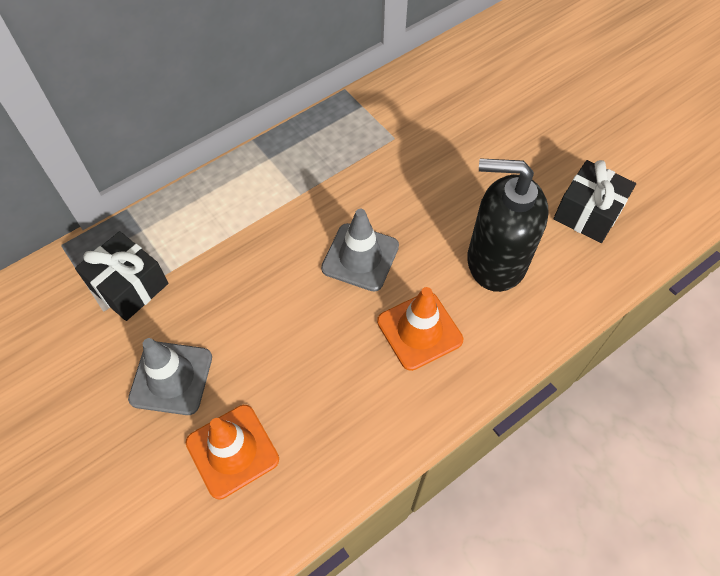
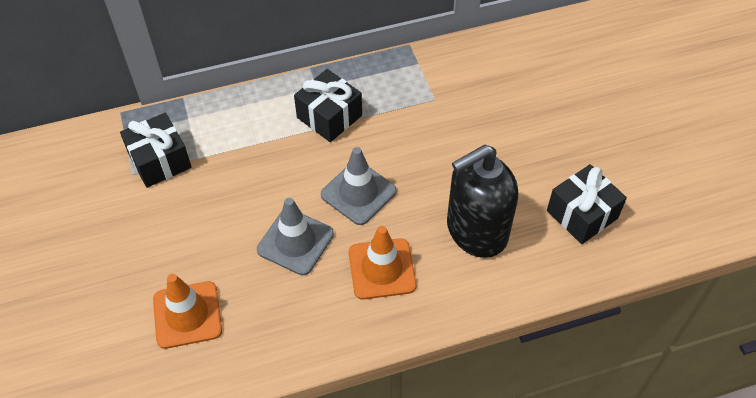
camera: 20 degrees right, 5 degrees down
grey traffic cone [128,338,212,415] -> grey traffic cone moved to [257,198,334,275]
black soap dispenser [467,158,549,292] -> black soap dispenser turned 60 degrees counterclockwise [447,145,518,258]
none -> black gift [294,69,362,142]

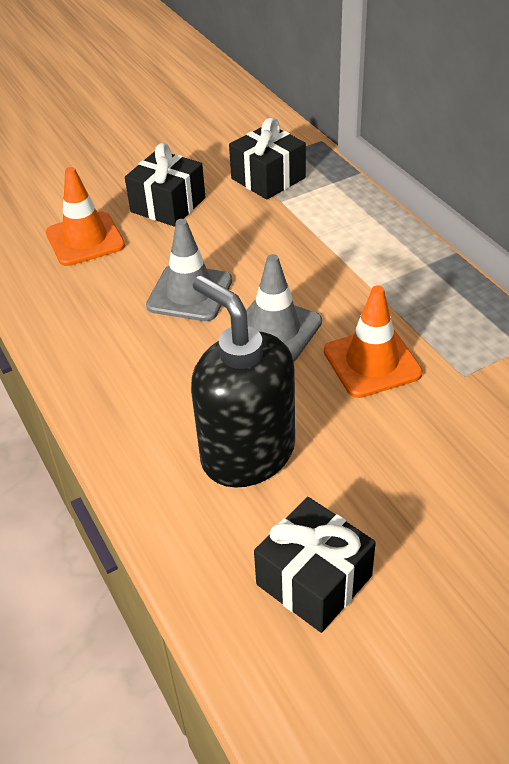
camera: 80 degrees right, 10 degrees down
black gift [294,69,362,142] -> black gift moved to [125,143,205,227]
orange traffic cone [349,226,416,300] -> orange traffic cone moved to [324,285,423,398]

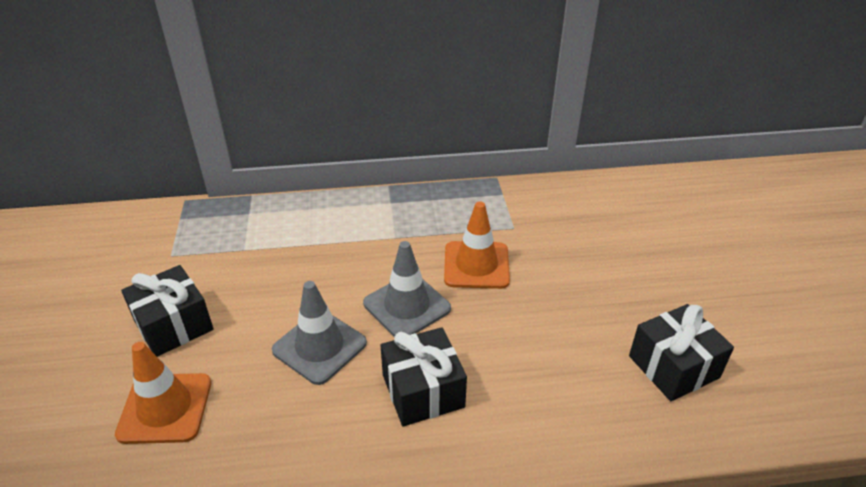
camera: 70 degrees left, 5 degrees down
black soap dispenser [191,276,295,488] -> none
black gift [229,117,306,200] -> black gift moved to [380,327,467,426]

